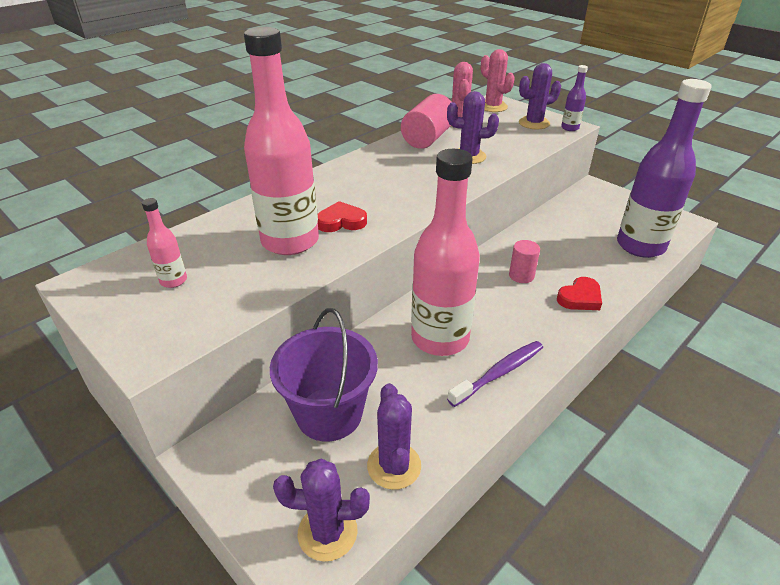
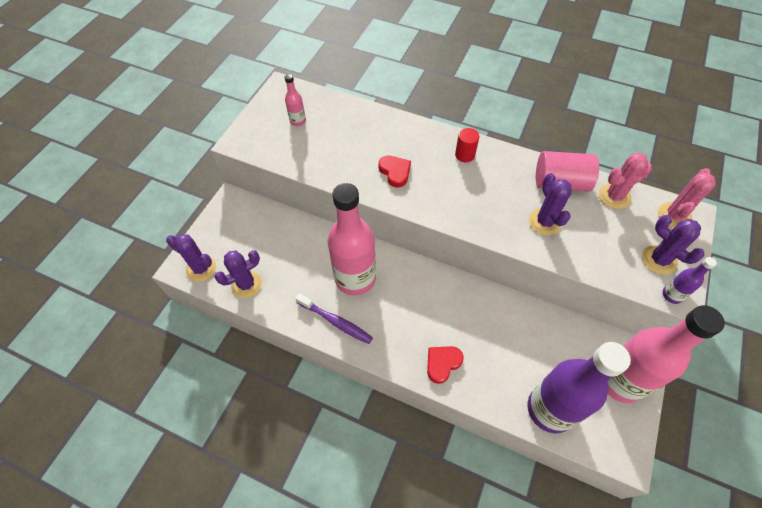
camera: 70 degrees right, 20 degrees up
pink bottle [244,27,319,255] -> pink bottle moved to [608,305,725,403]
purple bucket [270,308,378,441] -> none
purple cactus [273,459,370,562] -> purple cactus turned 45 degrees counterclockwise [166,234,216,282]
pink cylinder [509,240,540,283] -> none
red heart [557,277,602,310] -> red heart turned 105 degrees clockwise [427,346,464,384]
none -> red cylinder [455,128,479,162]

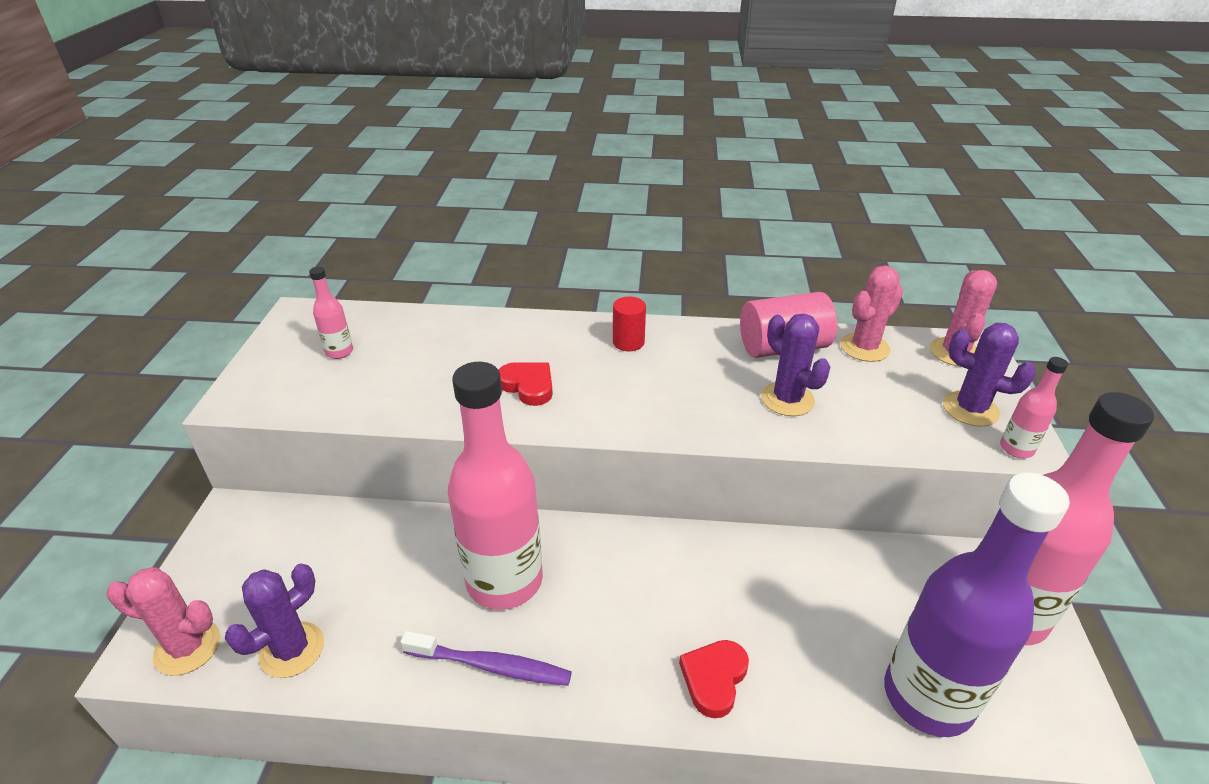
camera: 20 degrees left, 20 degrees down
purple cactus [166,234,216,282] -> pink cactus [107,567,221,675]
purple bottle [663,257,717,304] -> pink bottle [1000,357,1068,458]

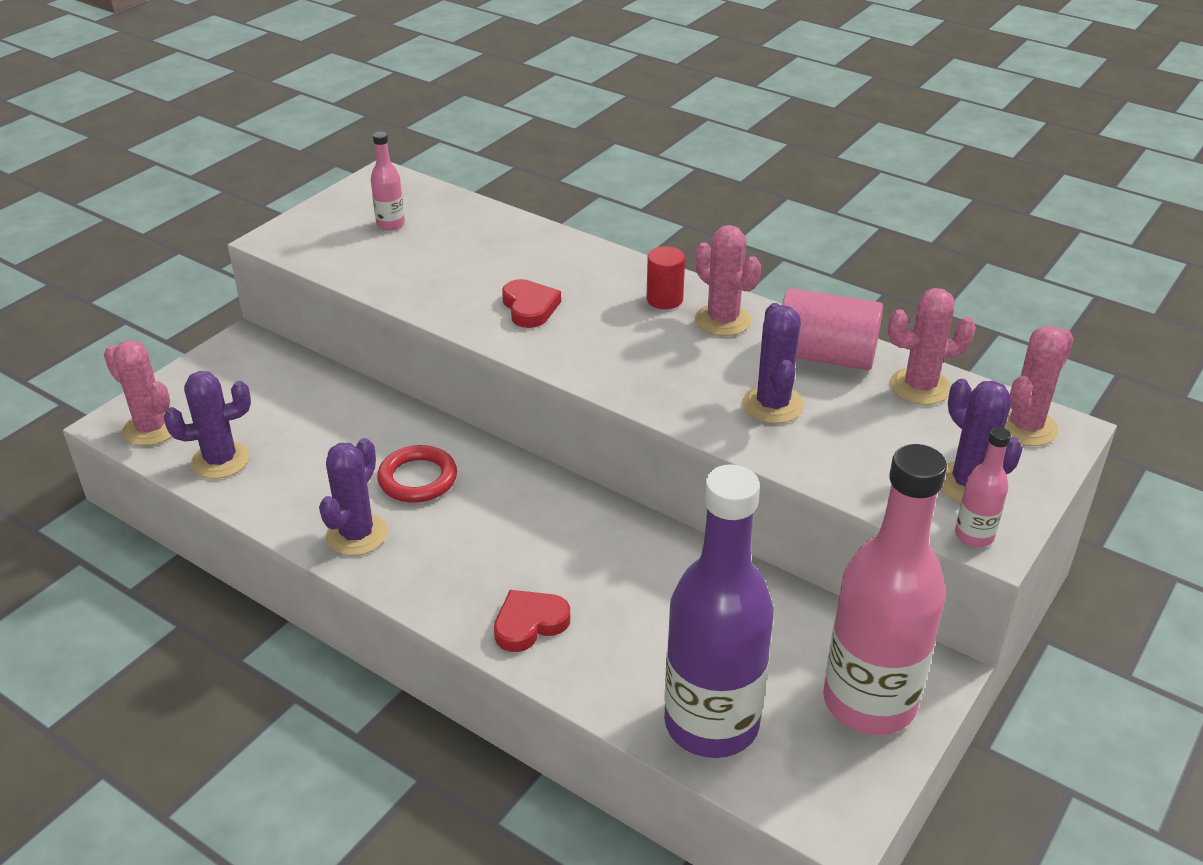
camera: 30 degrees right, 0 degrees up
purple toothbrush [400,631,572,686] -> purple cactus [319,438,388,556]
pink bottle [448,362,543,610] -> red ring [377,445,457,503]
none -> pink cactus [695,225,761,336]

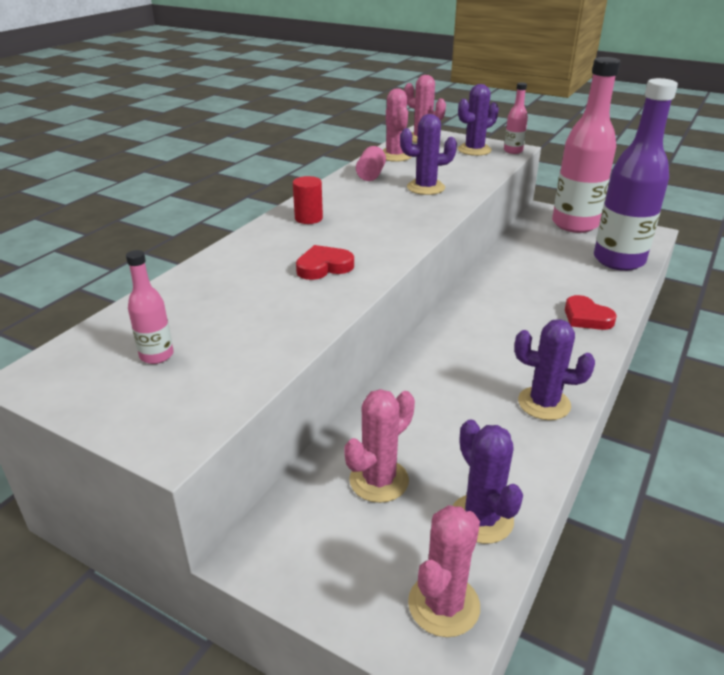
camera: 95 degrees left, 5 degrees down
red ring [377,445,457,503] -> none
pink cactus [695,225,761,336] -> pink cactus moved to [344,389,415,503]
pink cylinder [782,288,883,370] -> pink cylinder [356,146,386,181], size x0.58

